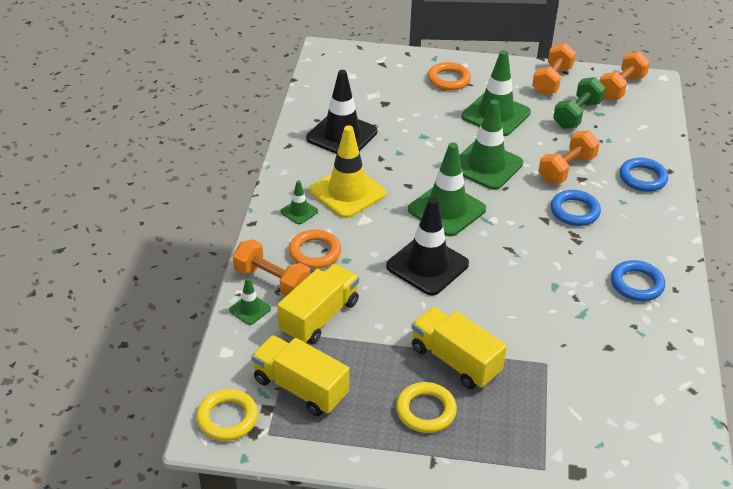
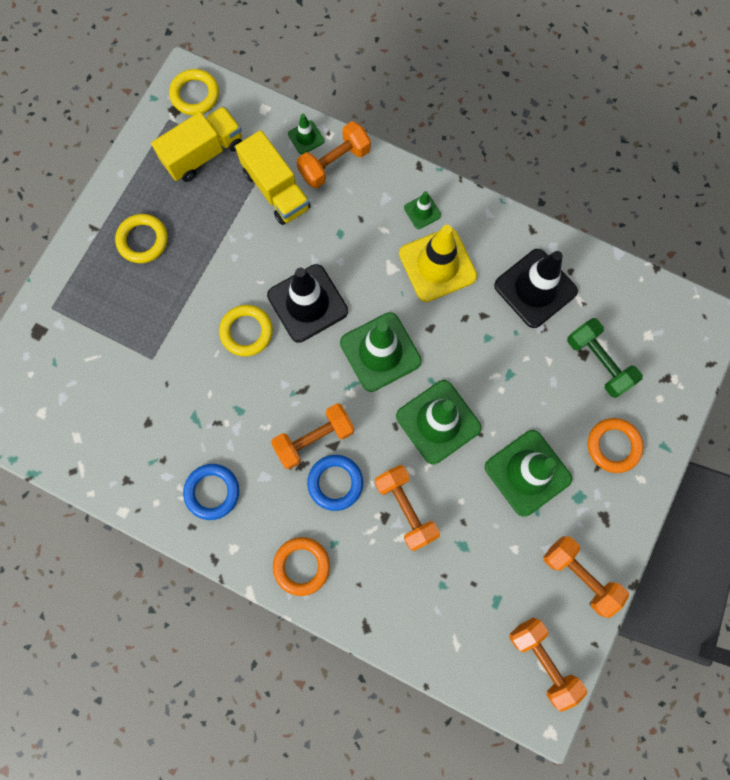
camera: 110 degrees right, 35 degrees up
orange ring [289,229,341,269] -> orange ring moved to [273,537,330,596]
yellow truck [412,307,507,389] -> none
green dumbbell [553,77,606,129] -> green dumbbell moved to [567,318,643,398]
blue ring [620,158,668,192] -> none
none -> yellow ring [219,305,273,356]
none -> orange dumbbell [271,403,355,469]

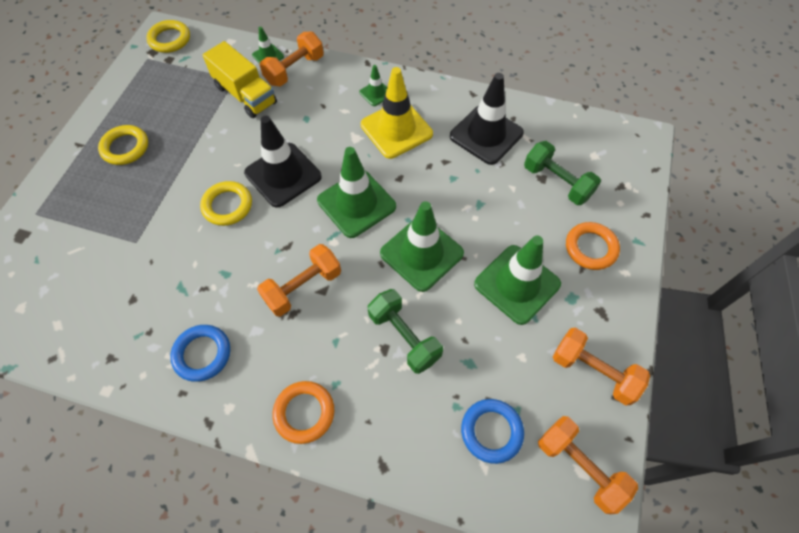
camera: 10 degrees left, 15 degrees down
yellow truck [151,106,242,182] -> none
blue ring [307,455,363,511] -> blue ring moved to [461,399,524,464]
orange dumbbell [375,465,440,551] -> green dumbbell [368,289,443,374]

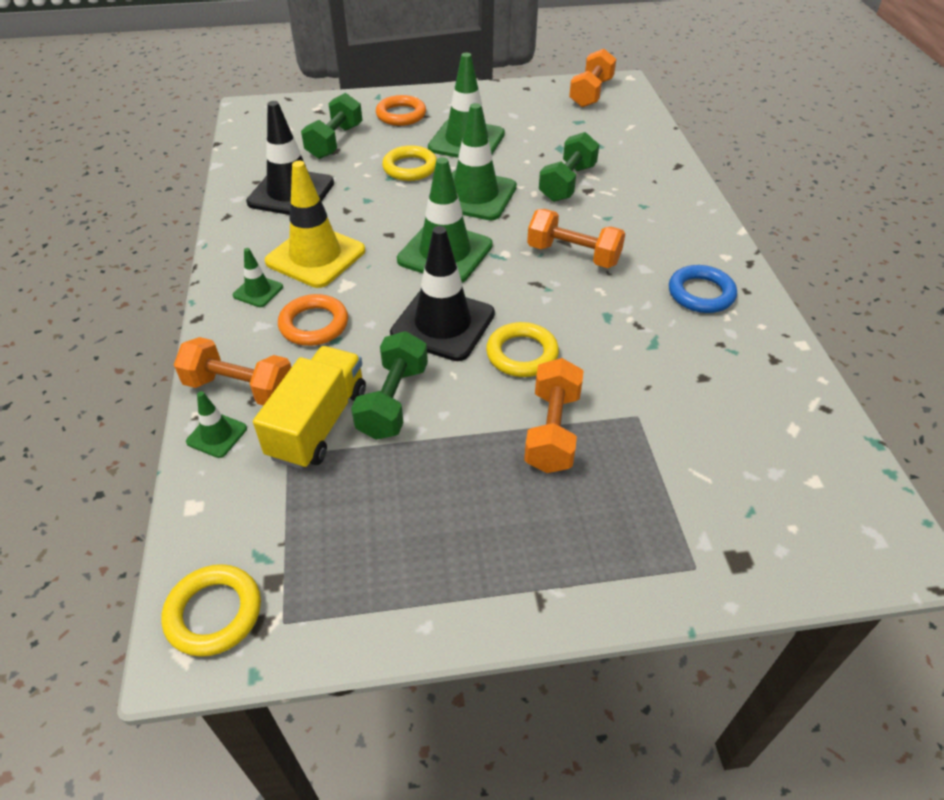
camera: 115 degrees left, 15 degrees down
yellow ring [98,125,148,165] -> yellow ring moved to [382,145,437,181]
orange ring [272,381,334,444] -> orange ring moved to [278,294,348,346]
blue ring [461,399,524,464] -> none
orange dumbbell [553,328,650,405] -> orange dumbbell moved to [524,358,584,473]
none -> green dumbbell [351,331,428,440]

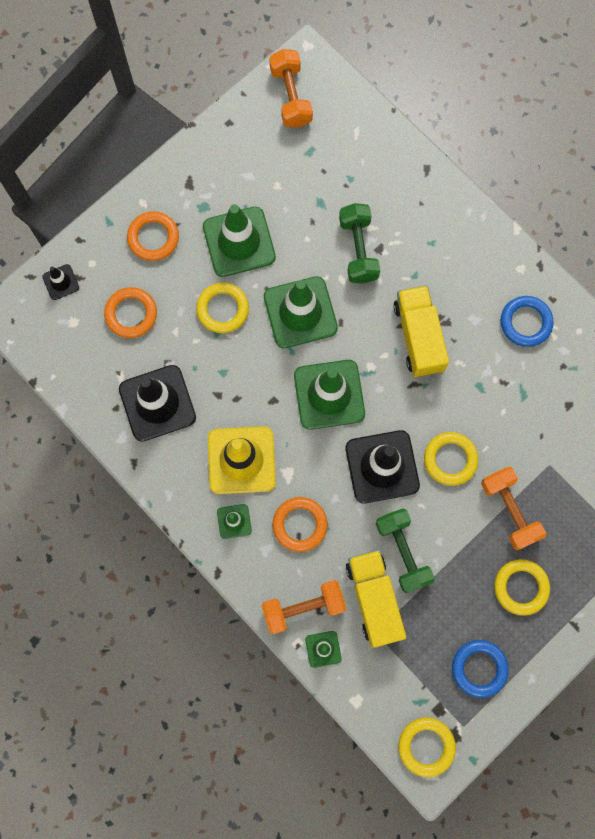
camera: 35 degrees left, 30 degrees up
green dumbbell [301,93,362,159] -> orange ring [104,287,157,338]
orange dumbbell [527,209,625,268] -> yellow truck [393,285,449,377]
none -> black traffic cone [42,264,79,300]
none -> blue ring [452,640,509,698]
none -> yellow ring [494,559,550,616]

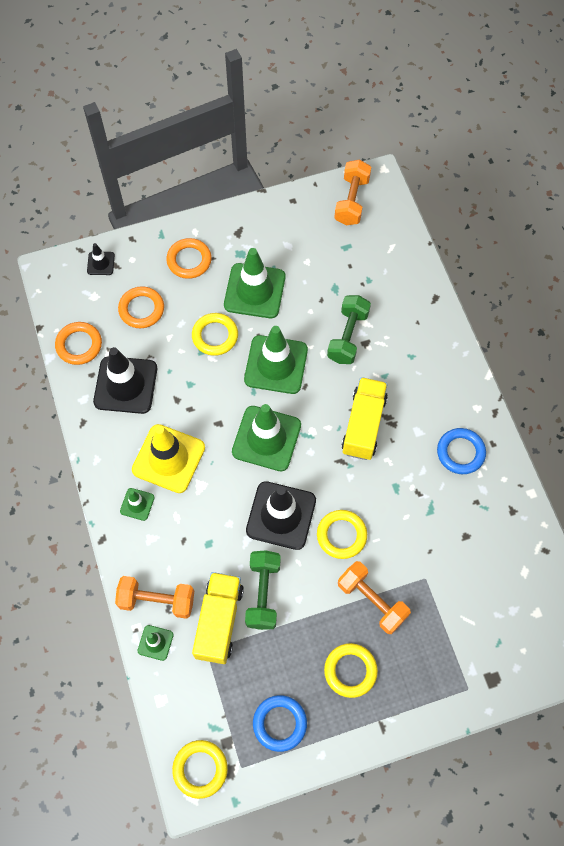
camera: 25 degrees right, 10 degrees down
orange ring [273,497,328,552] -> orange ring moved to [55,322,102,365]
orange dumbbell [481,467,546,550] -> orange dumbbell turned 45 degrees counterclockwise [338,561,411,634]

